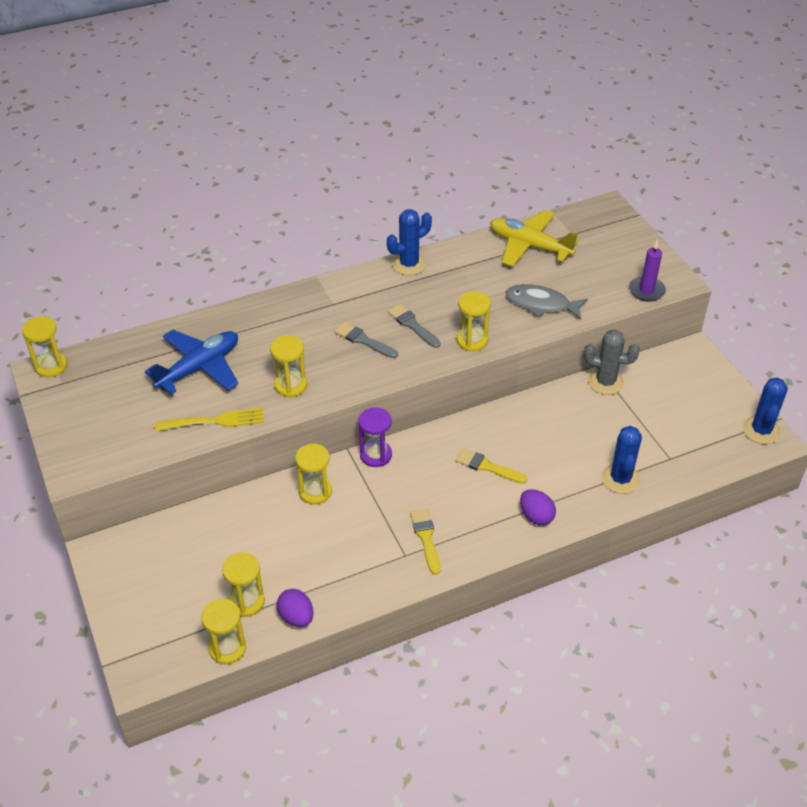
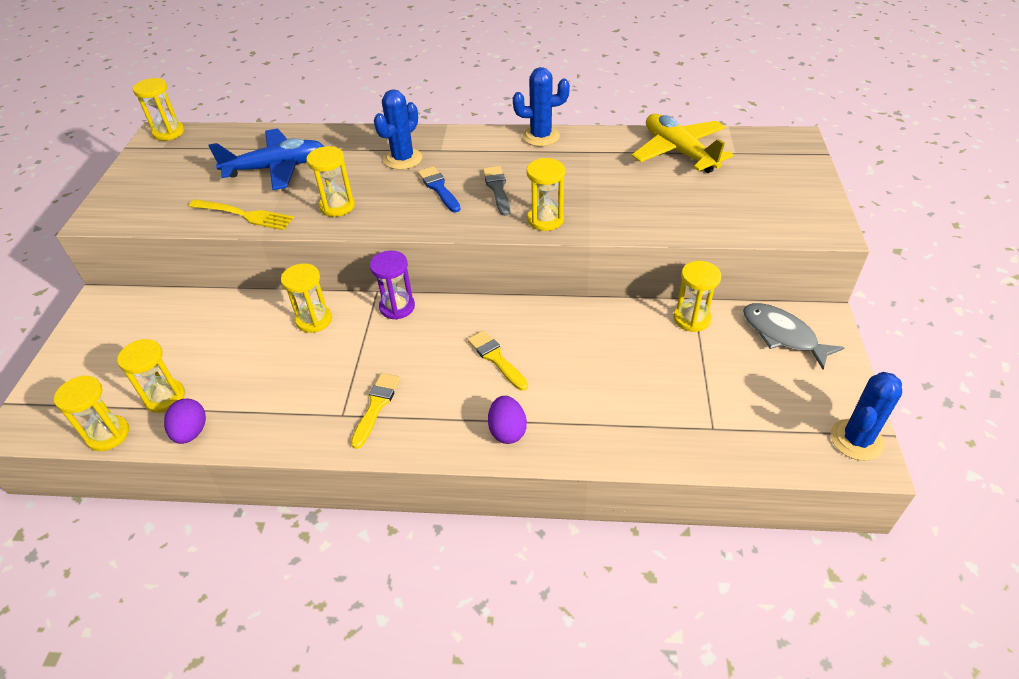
camera: 30 degrees right, 0 degrees up
grey brush [334,322,398,358] -> blue brush [418,166,461,212]
grey fish [506,284,588,320] -> grey fish moved to [743,303,845,370]
grey cactus [584,330,640,395] -> yellow hourglass [673,261,721,332]
blue cactus [601,426,642,494] -> blue cactus moved to [374,89,422,170]
purple candle [629,239,666,302] -> none

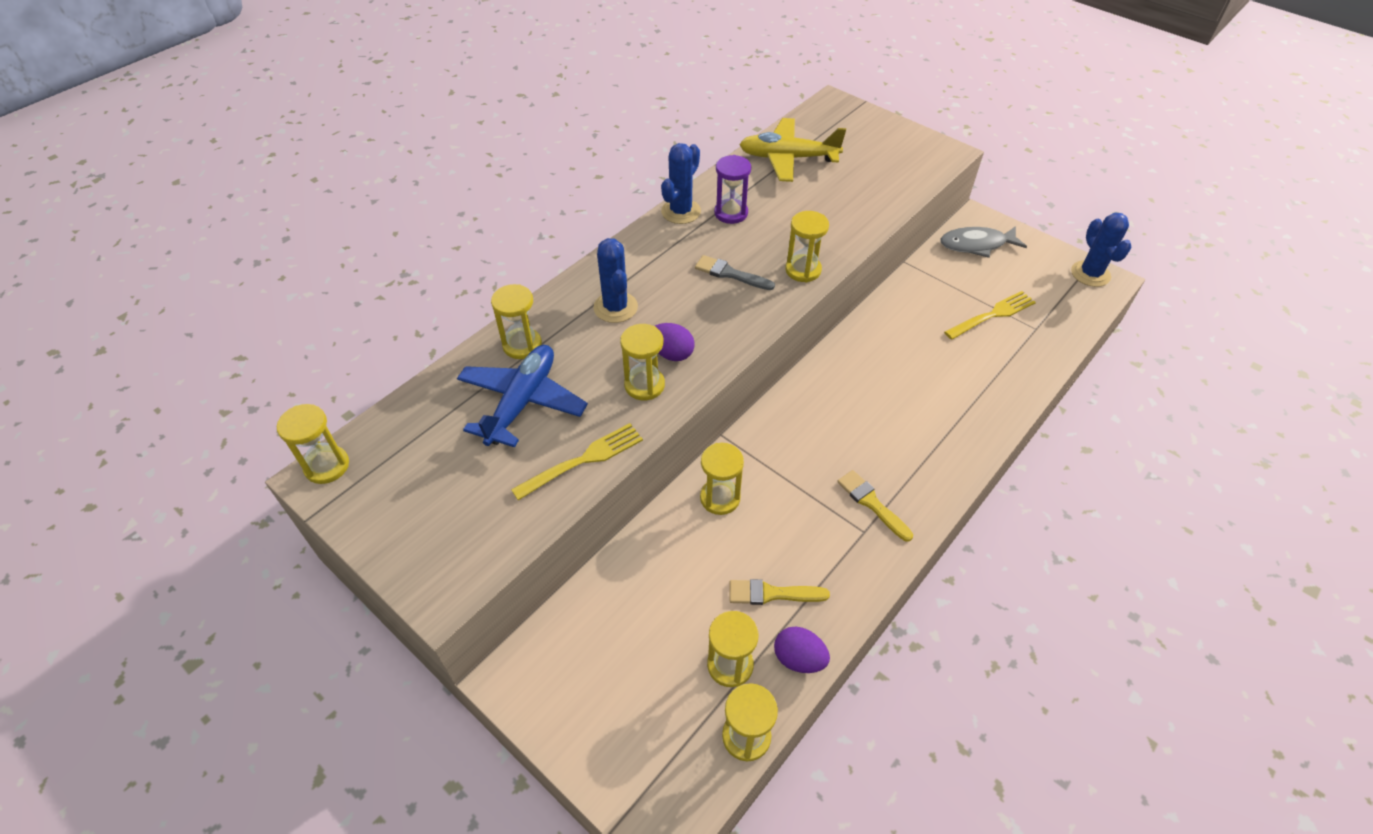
camera: 55 degrees left, 5 degrees up
purple hourglass [370,251,415,320] -> purple hourglass moved to [714,155,751,224]
blue brush [418,166,461,212] -> none
yellow brush [468,330,528,391] -> yellow brush moved to [729,579,830,605]
purple egg [488,396,527,444] -> purple egg moved to [655,323,694,361]
yellow hourglass [673,261,721,332] -> yellow hourglass moved to [491,284,542,359]
none -> yellow fork [944,291,1036,340]

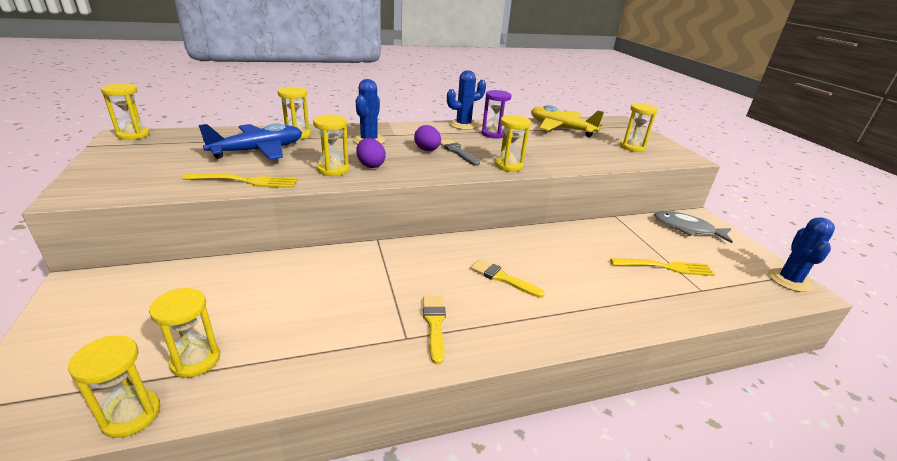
camera: 30 degrees right, 20 degrees down
yellow hourglass [700,443,744,515] -> yellow hourglass moved to [620,103,658,152]
yellow brush [729,579,830,605] -> yellow brush moved to [471,259,545,298]
purple egg [774,627,830,673] -> purple egg moved to [414,125,441,151]

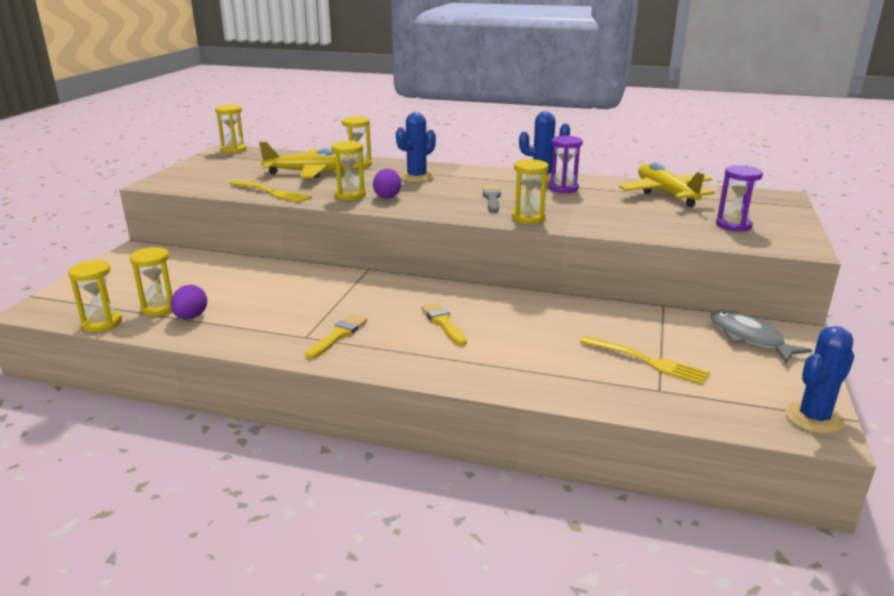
camera: 35 degrees right, 5 degrees down
blue plane [199,123,302,160] -> yellow plane [259,142,344,178]
purple egg [414,125,441,151] -> purple egg moved to [171,285,207,319]
yellow hourglass [620,103,658,152] -> purple hourglass [716,165,763,232]

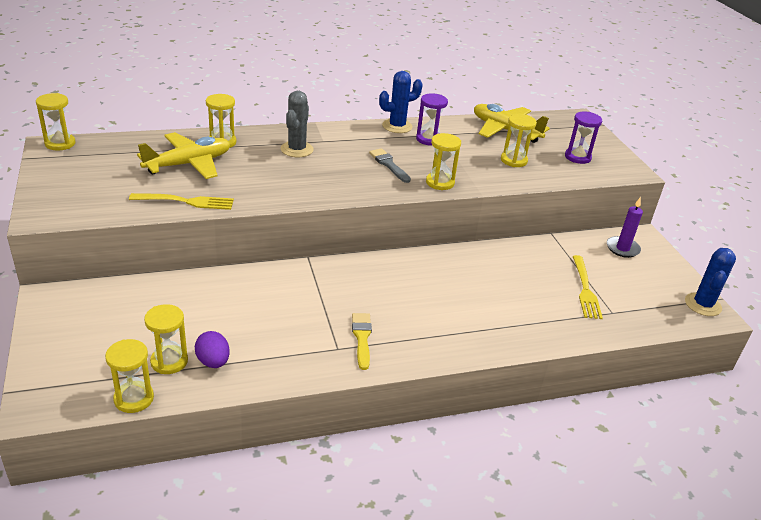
camera: 35 degrees left, 10 degrees up
yellow hourglass [331,141,366,200] -> yellow hourglass moved to [501,114,537,167]
purple egg [373,169,401,199] -> none
blue cactus [396,112,436,182] -> grey cactus [281,91,314,157]
yellow brush [421,302,467,346] -> none
yellow fork [580,336,710,385] -> yellow fork turned 90 degrees clockwise [573,255,603,319]
grey fish [710,310,812,363] -> purple candle [607,197,643,258]

